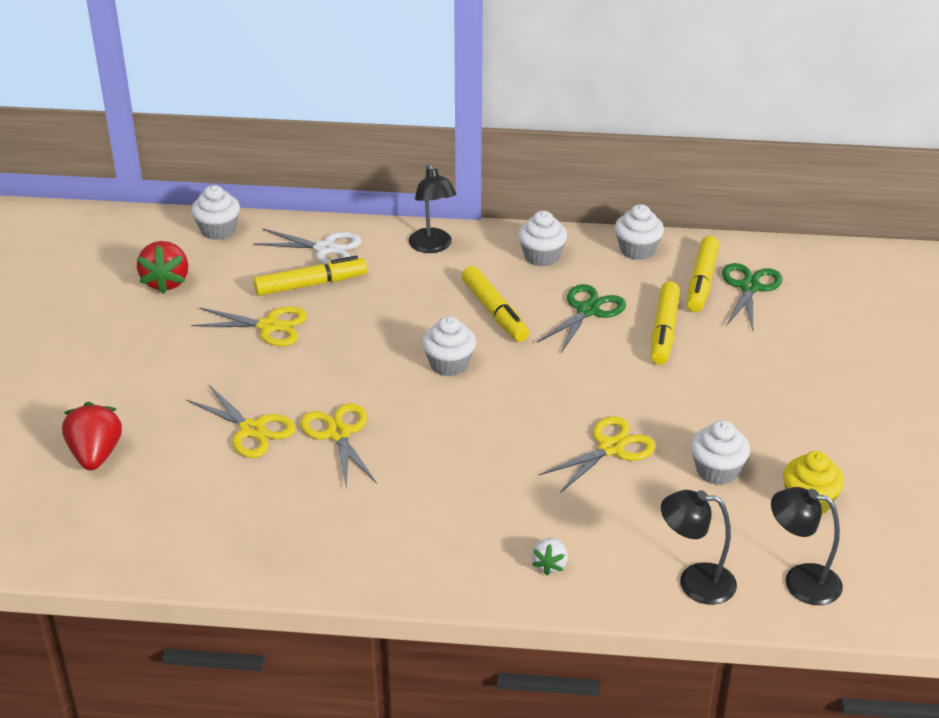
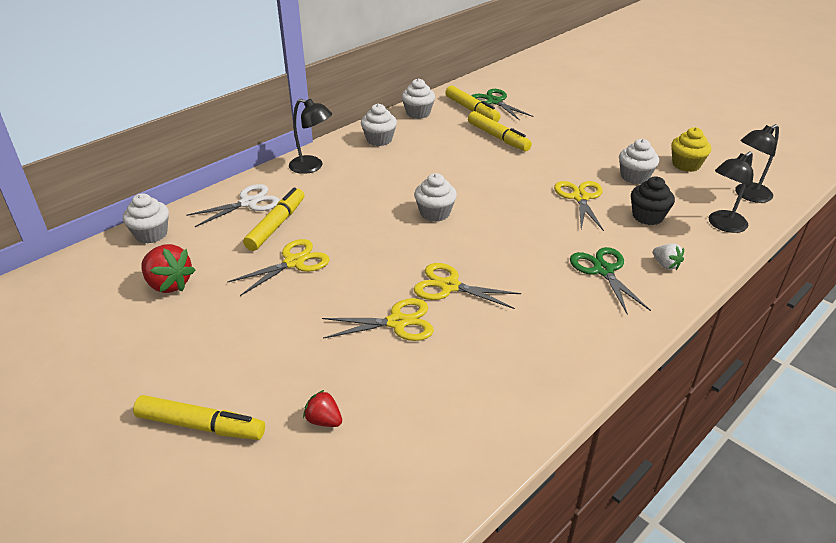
camera: 50 degrees left, 0 degrees up
red strawberry [62,402,122,470] -> red strawberry [303,390,342,427], size x0.57
yellow marker [462,266,529,342] -> yellow marker moved to [133,395,265,440]
green scissors [537,284,626,353] -> green scissors moved to [570,247,651,315]
none -> black cupcake [631,176,675,225]

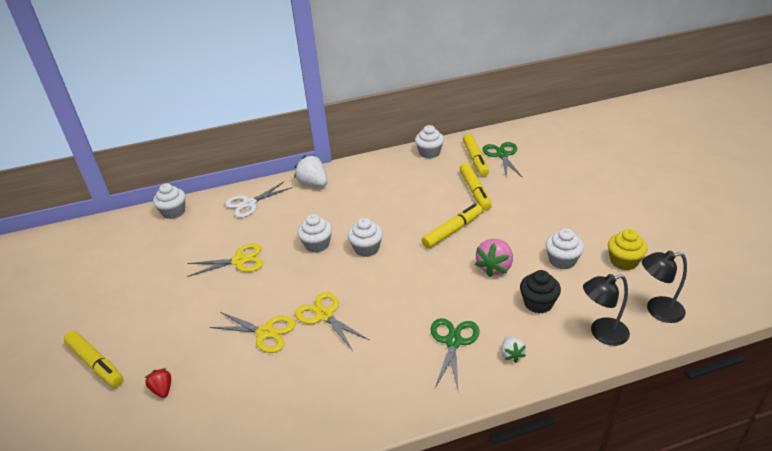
camera: 30 degrees right, 0 degrees up
red strawberry [141,244,195,293] -> none
white scissors [186,184,280,227] -> white scissors turned 150 degrees clockwise [225,181,293,218]
yellow marker [243,188,304,251] -> yellow marker moved to [422,204,483,249]
black lamp [289,99,332,174] -> white strawberry [294,155,328,187]
white cupcake [361,104,397,146] -> white cupcake moved to [297,214,332,253]
yellow scissors [554,181,604,231] -> pink strawberry [475,239,513,277]

